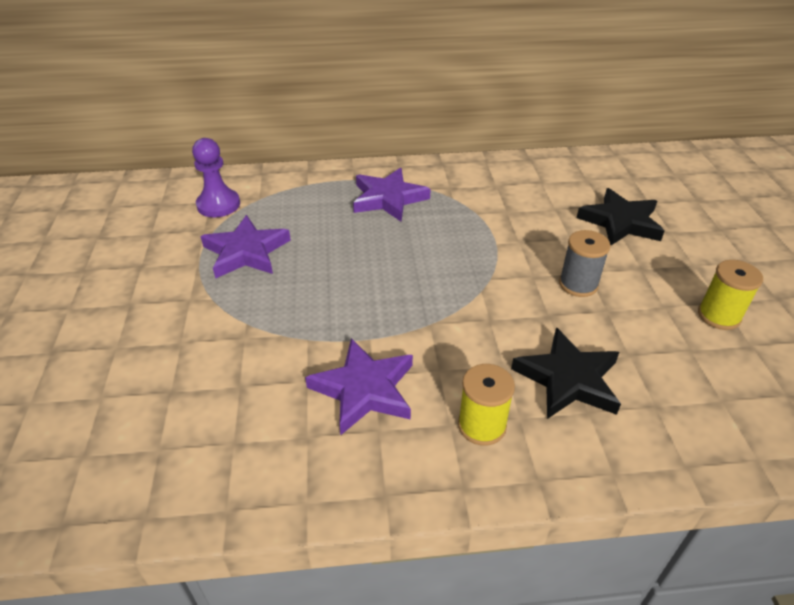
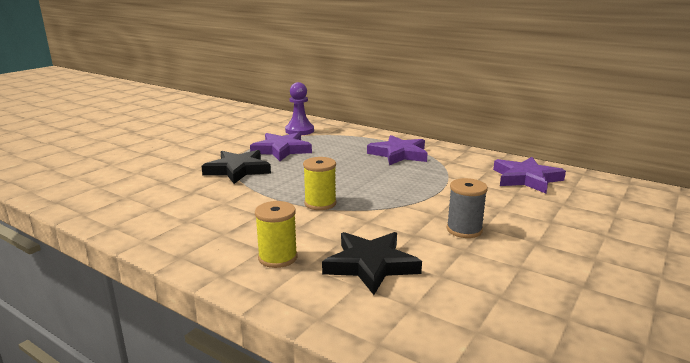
camera: 40 degrees right, 20 degrees down
purple star [305,338,413,435] -> purple star moved to [493,157,566,193]
black star [577,188,664,245] -> black star moved to [201,150,271,184]
yellow spool [698,260,763,330] -> yellow spool moved to [303,157,336,210]

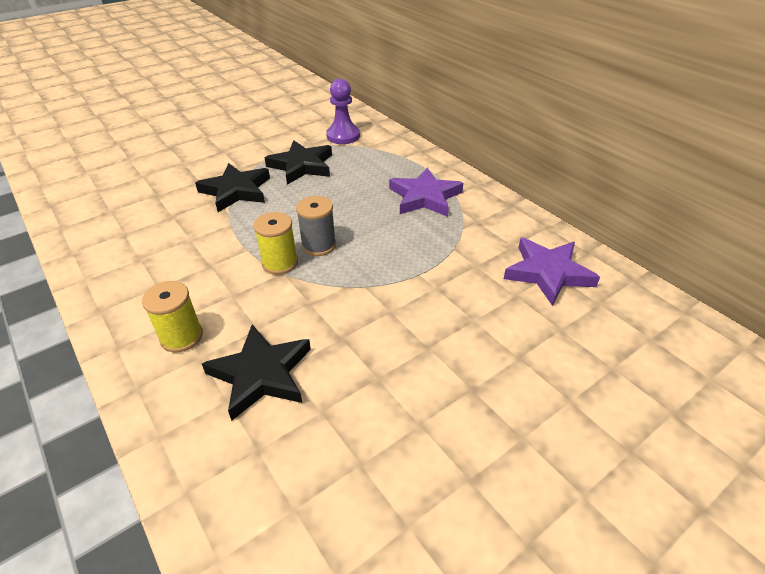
camera: 20 degrees right, 20 degrees up
purple star [250,132,312,161] -> black star [265,140,332,185]
grey spool [446,178,488,238] -> grey spool moved to [296,196,336,256]

